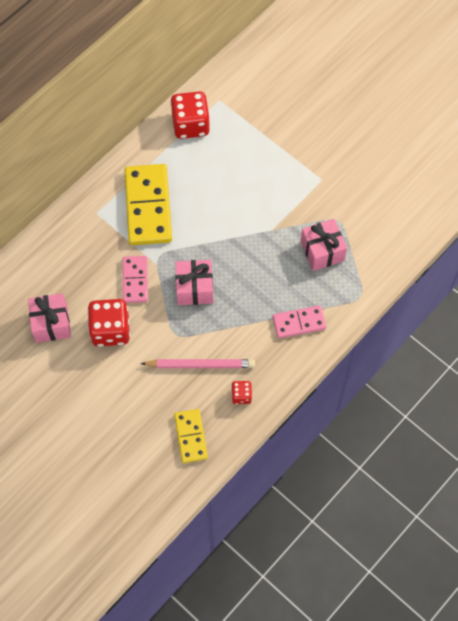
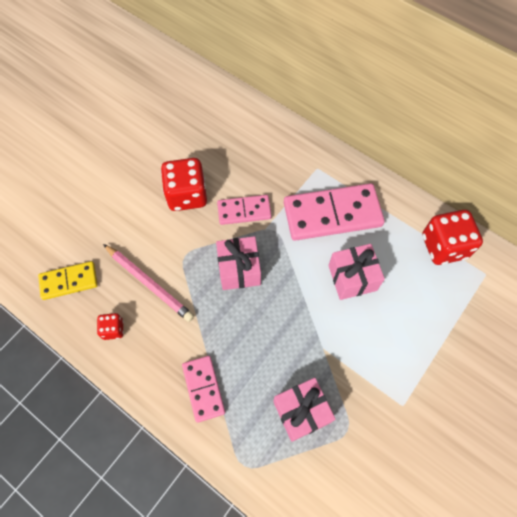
camera: 85 degrees right, 0 degrees up
pink gift [28,293,71,343] -> pink gift moved to [328,244,385,300]
yellow domino [124,164,172,245] -> pink domino [284,183,385,241]
pink pencil [141,359,255,368] -> pink pencil turned 45 degrees counterclockwise [103,244,194,322]

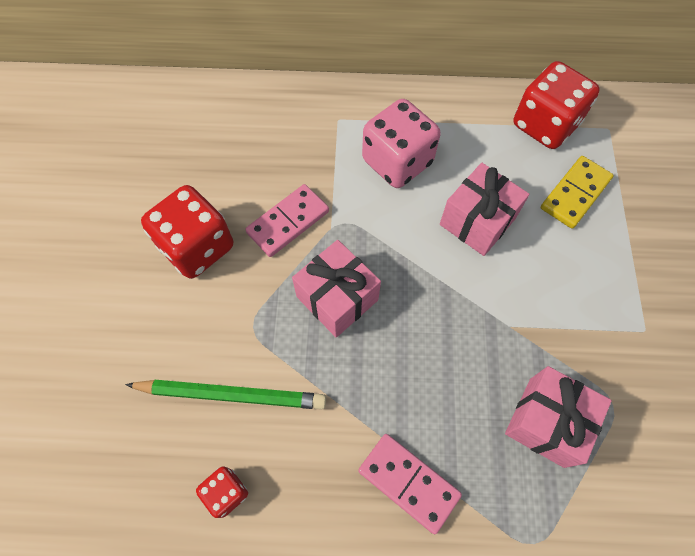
camera: 35 degrees left, 0 degrees up
yellow domino [38,261,98,300] -> yellow domino moved to [541,156,614,229]
pink pencil [103,244,194,322] -> green pencil [125,380,326,410]
pink domino [284,183,385,241] -> pink dice [362,99,441,188]

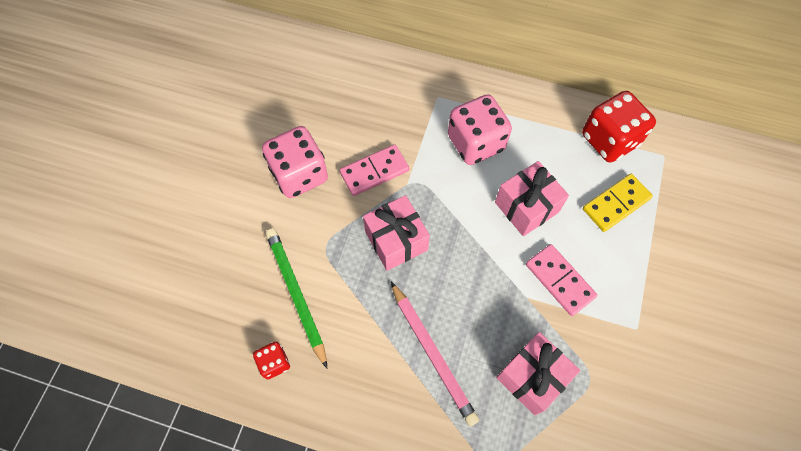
camera: 15 degrees right, 0 degrees up
green pencil [125,380,326,410] -> green pencil turned 135 degrees counterclockwise [266,228,327,368]
red dice [141,185,233,279] -> pink dice [262,126,328,198]
pink domino [358,434,462,534] -> pink domino moved to [526,244,597,316]
none -> pink pencil [391,282,479,426]

